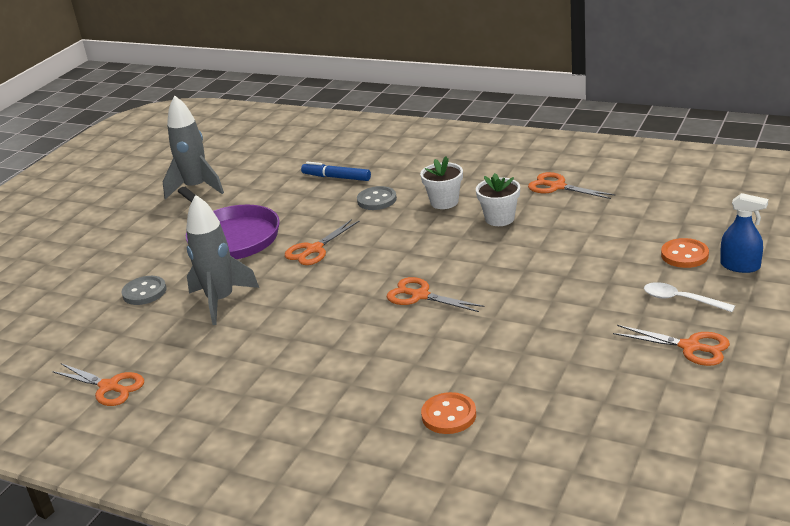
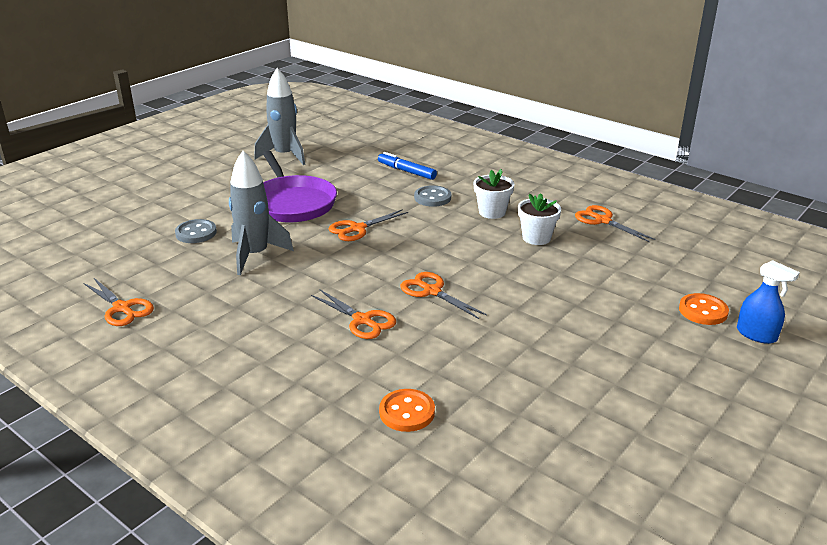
camera: 10 degrees right, 0 degrees up
orange scissors [613,325,730,366] -> orange scissors moved to [311,289,396,339]
white spoon [644,282,735,312] -> none

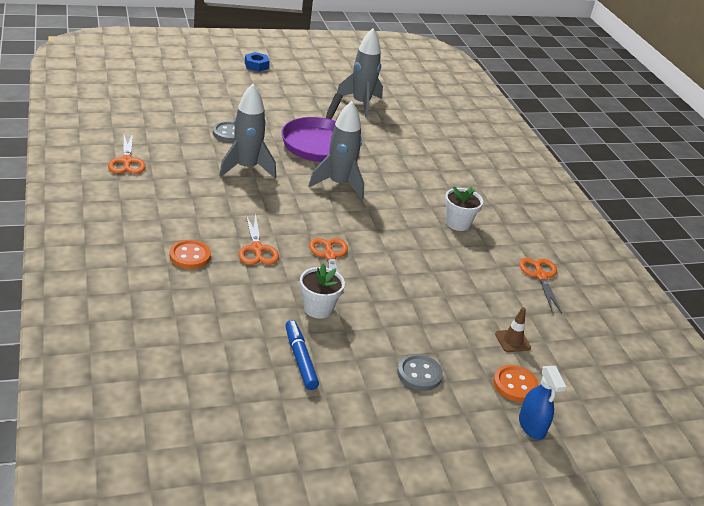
camera: 30 degrees right, 5 degrees up
orange scissors [329,209,408,241] -> grey rocket [309,101,364,200]
blue marker [378,152,437,180] -> blue marker moved to [285,320,319,390]
orange button [379,389,435,432] -> orange button moved to [170,240,211,269]
grey button [414,185,451,207] -> grey button moved to [397,354,443,391]
white flower pot [518,193,561,245] -> white flower pot moved to [300,263,345,318]
none -> blue nut [245,52,269,72]
none -> brown traffic cone [495,307,531,352]

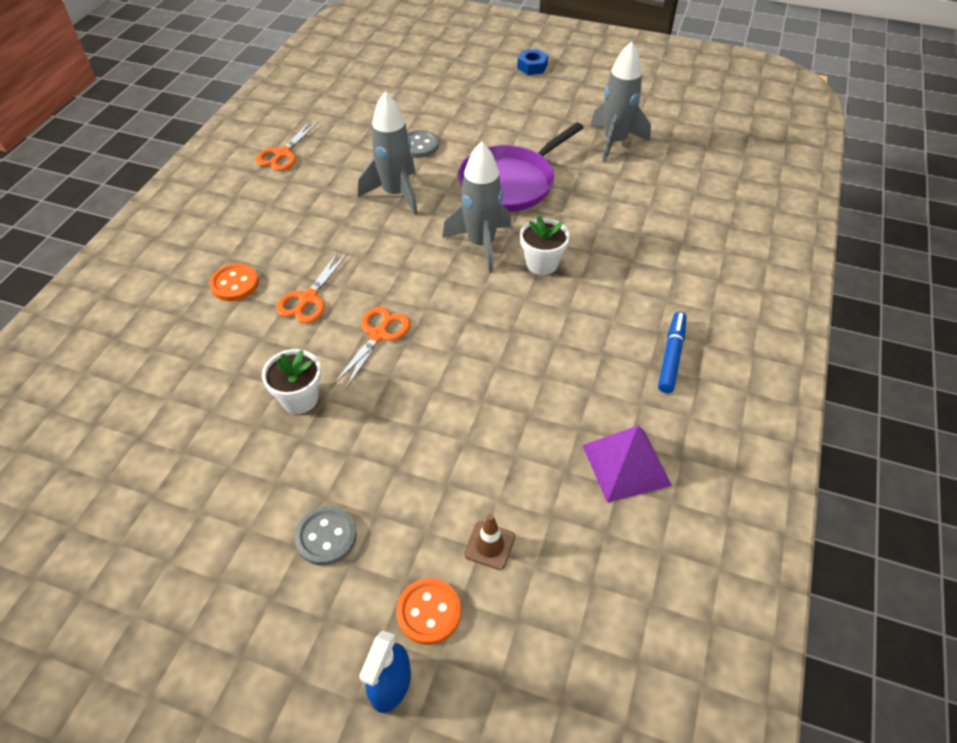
camera: 40 degrees right, 15 degrees up
blue marker [285,320,319,390] -> blue marker moved to [658,312,687,393]
white flower pot [445,186,483,231] -> white flower pot moved to [520,216,570,275]
orange scissors [519,258,562,314] -> purple pyramid [582,426,672,503]

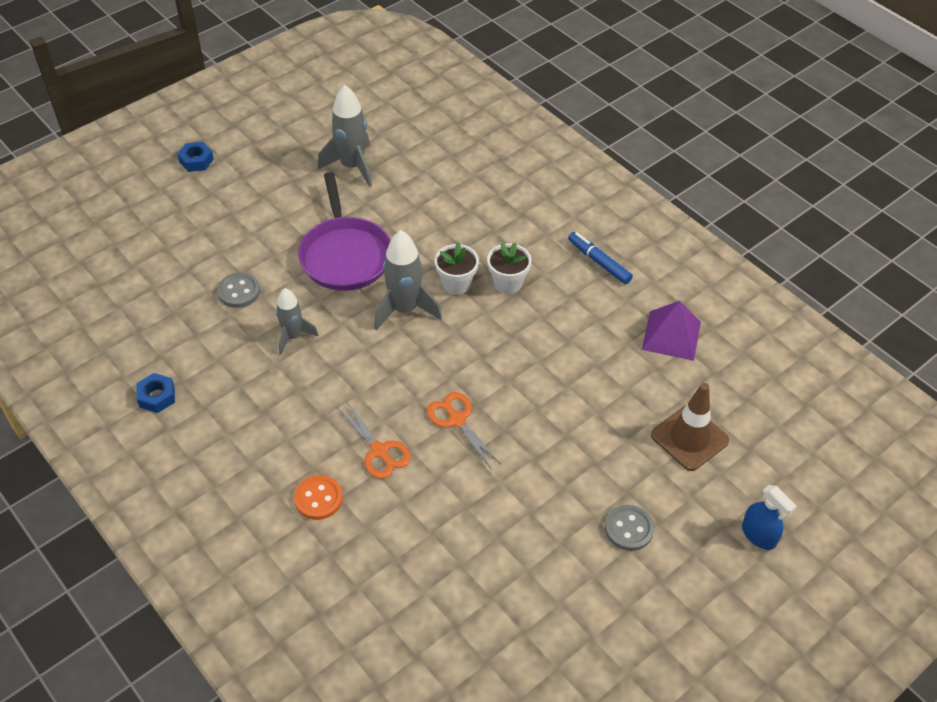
camera: 60 degrees left, 0 degrees up
orange scissors [256,121,319,171] -> blue nut [136,373,175,413]
white flower pot [262,349,321,414] -> white flower pot moved to [487,243,531,294]
grey rocket [358,92,418,215] -> grey rocket [276,288,319,355], size x0.64
orange button [396,578,461,645] -> none
brown traffic cone [464,514,515,570] -> brown traffic cone [651,383,729,471], size x1.86

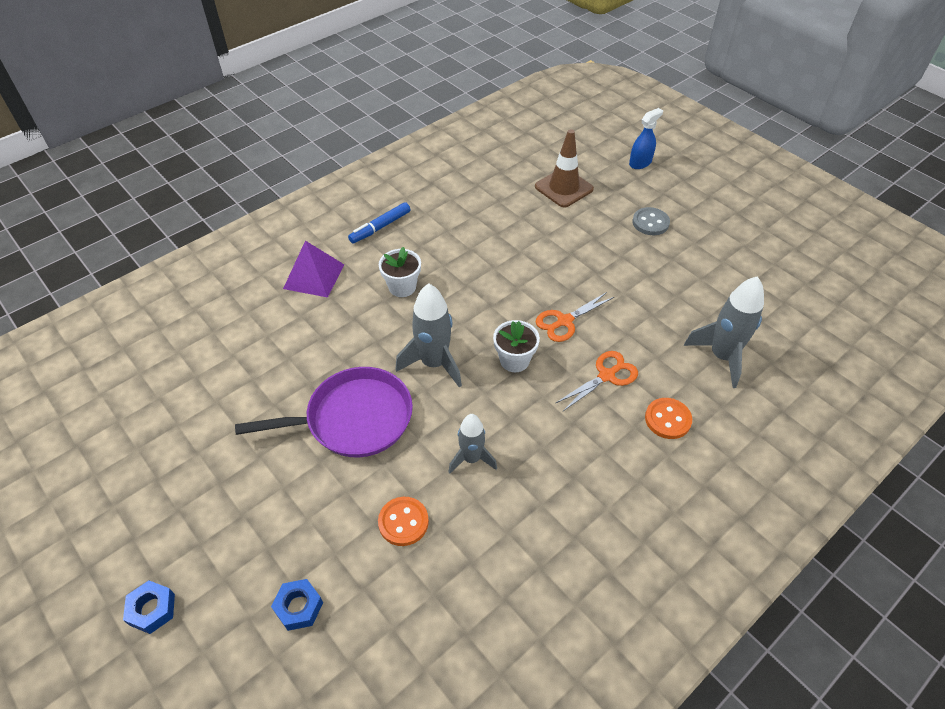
camera: 90 degrees left, 0 degrees up
blue nut [136,373,175,413] -> blue nut moved to [271,579,323,631]
grey button [217,273,260,308] -> orange button [378,497,429,546]
grey rocket [318,85,372,187] -> grey rocket moved to [684,276,764,388]
white flower pot [435,242,479,295] -> white flower pot moved to [493,320,540,372]
purple pyramid [642,301,701,361] -> purple pyramid moved to [283,241,345,298]

